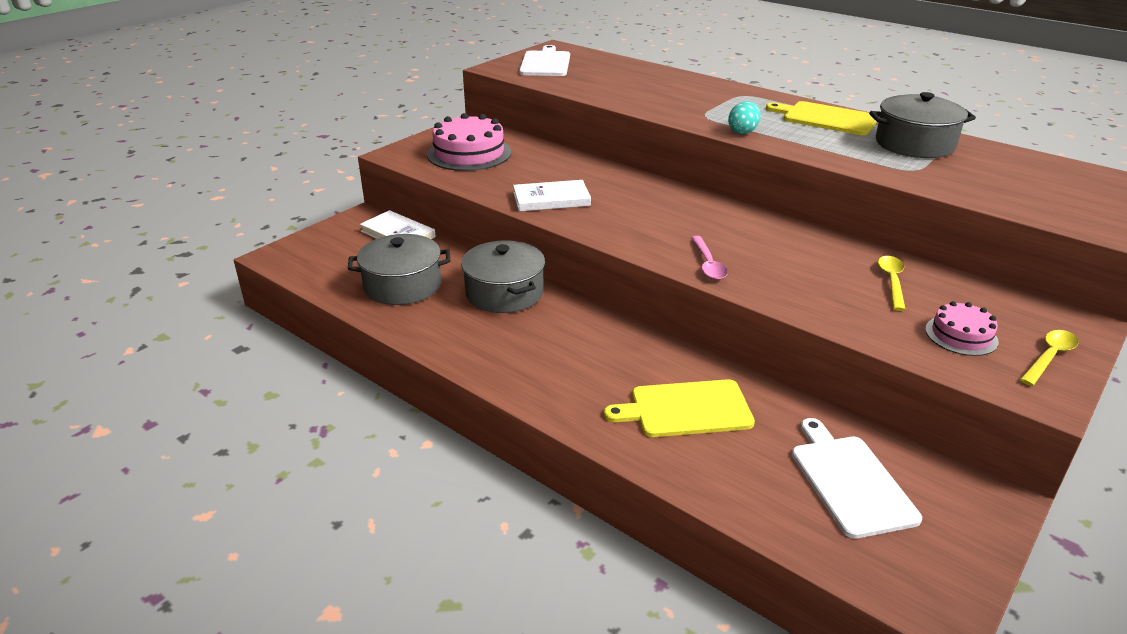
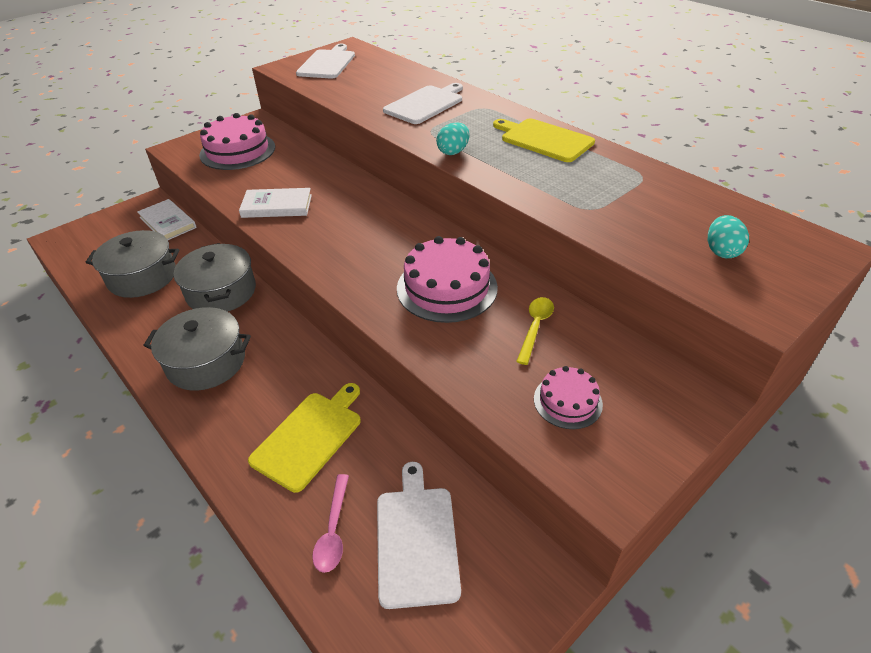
camera: 10 degrees right, 10 degrees up
yellow cutting board [604,379,755,437] -> yellow cutting board turned 120 degrees clockwise [248,383,361,493]
pink spoon [691,236,728,280] -> pink spoon moved to [312,474,349,573]
grey pot [869,92,976,158] -> grey pot moved to [143,307,251,391]
yellow spoon [1019,330,1079,386] -> none
none -> white cutting board [383,83,463,124]
none -> pink cake [397,236,498,323]
none -> turquoise egg [708,215,749,258]

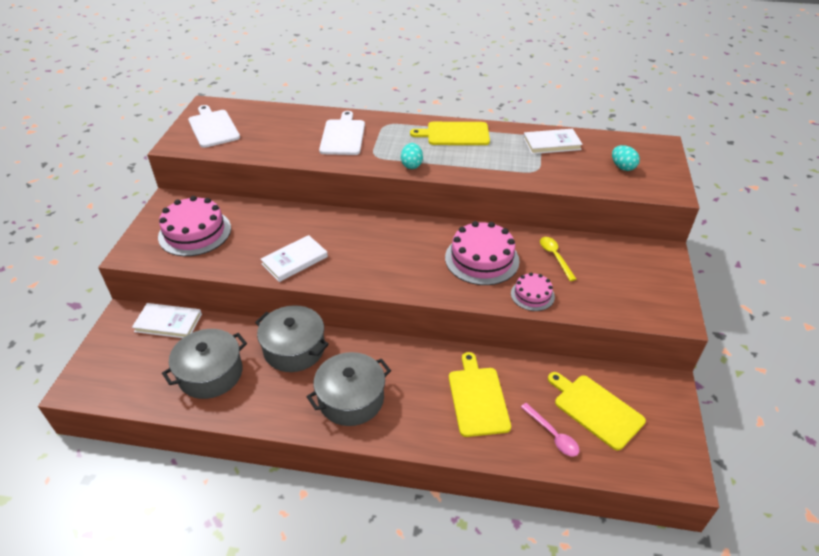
camera: 40 degrees left, 0 degrees up
white cutting board [377,462,461,609] -> yellow cutting board [548,372,646,451]
pink cake [534,366,603,429] -> pink cake moved to [511,273,555,311]
none -> white book [523,129,583,154]

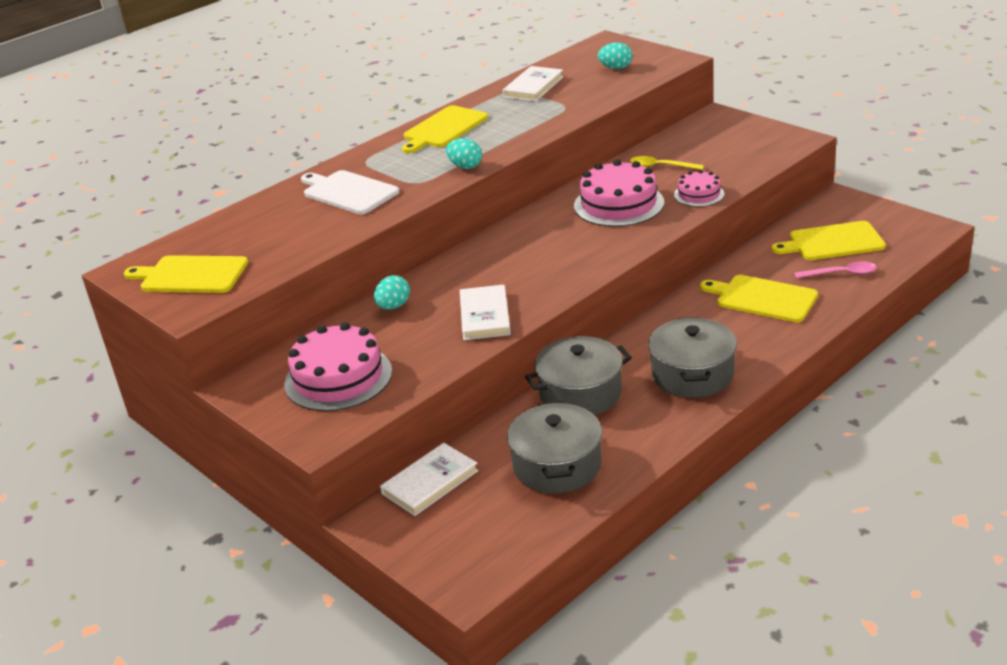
camera: 50 degrees left, 10 degrees down
white cutting board [188,105,240,148] -> yellow cutting board [124,255,248,293]
none -> turquoise egg [374,275,410,310]

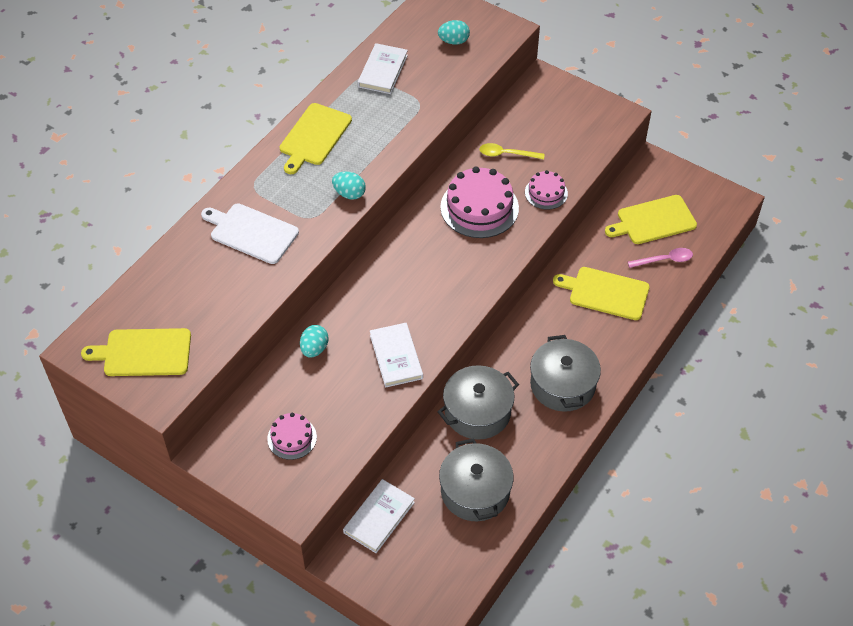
camera: 15 degrees left, 20 degrees up
pink cake [284,322,392,411] -> pink cake [267,413,317,460], size x0.55

